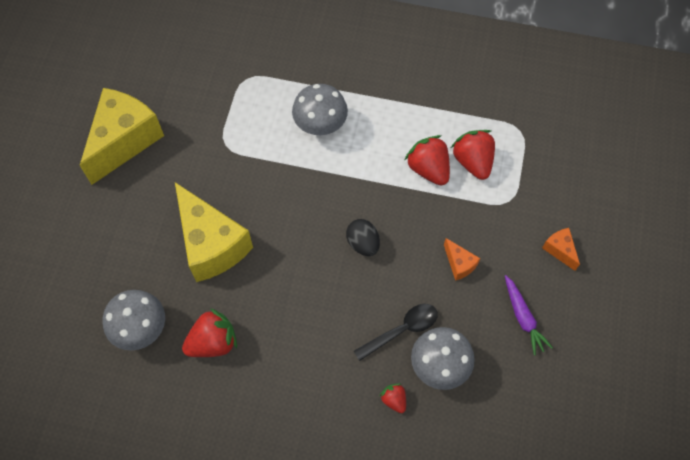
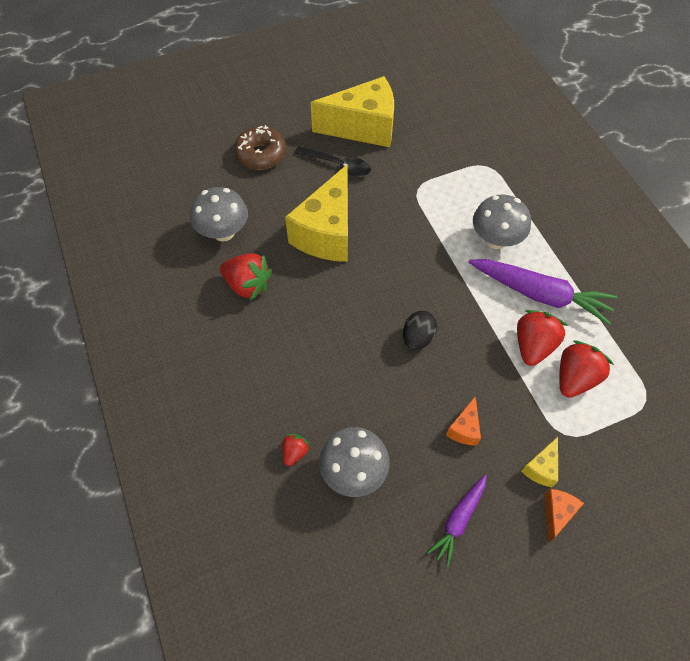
camera: 55 degrees right, 5 degrees down
black spoon [354,304,438,361] -> black spoon moved to [295,146,371,177]
none -> brown donut [234,125,286,170]
none -> purple carrot [468,259,618,325]
none -> yellow cheese [521,437,558,487]

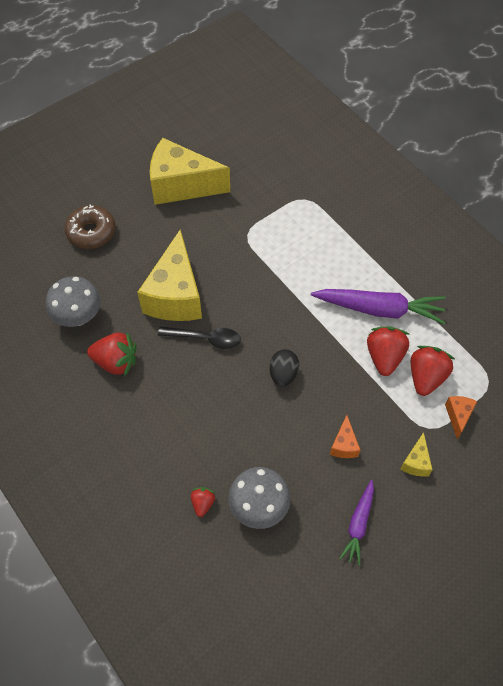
camera: 15 degrees left, 0 degrees up
black spoon [295,146,371,177] -> black spoon moved to [158,326,241,349]
yellow cheese [311,76,394,147] -> yellow cheese turned 150 degrees counterclockwise [150,138,230,205]
grey mushroom [473,195,531,249] -> none
orange cheese [544,489,584,542] -> orange cheese moved to [445,396,477,439]

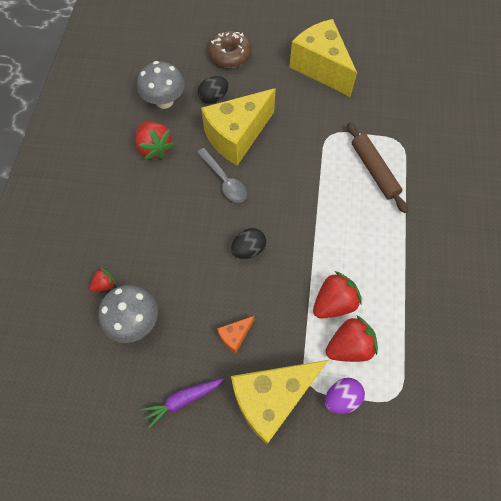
camera: 45 degrees right, 5 degrees up
black spoon [158,326,241,349] -> grey spoon [197,148,247,203]
purple carrot [311,289,445,324] -> none
yellow cheese [400,432,432,477] -> yellow cheese [231,360,328,445], size x2.32
orange cheese [445,396,477,439] -> purple egg [325,378,365,414]
none -> black egg [198,76,228,104]
none -> brown rolling pin [347,122,408,213]

